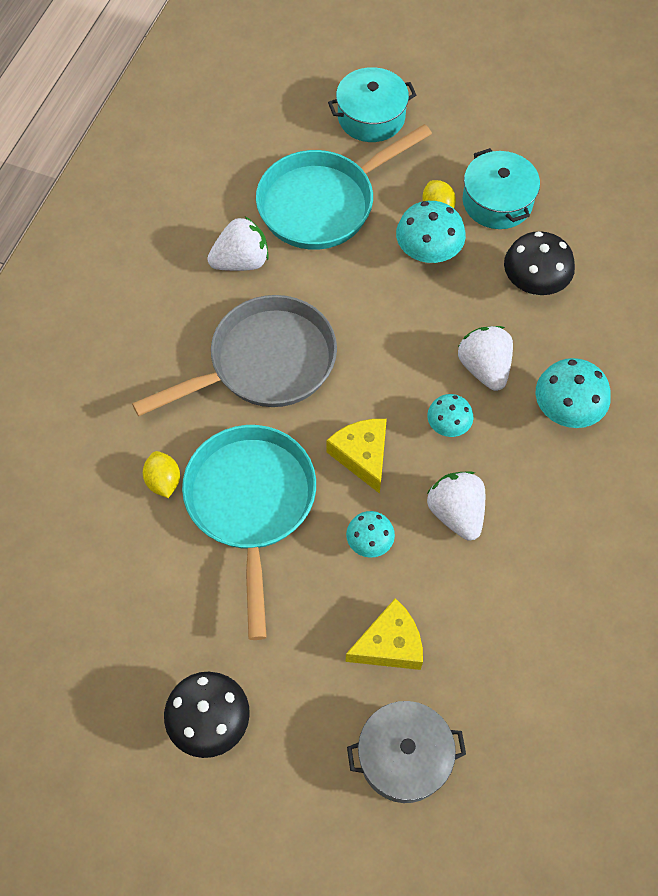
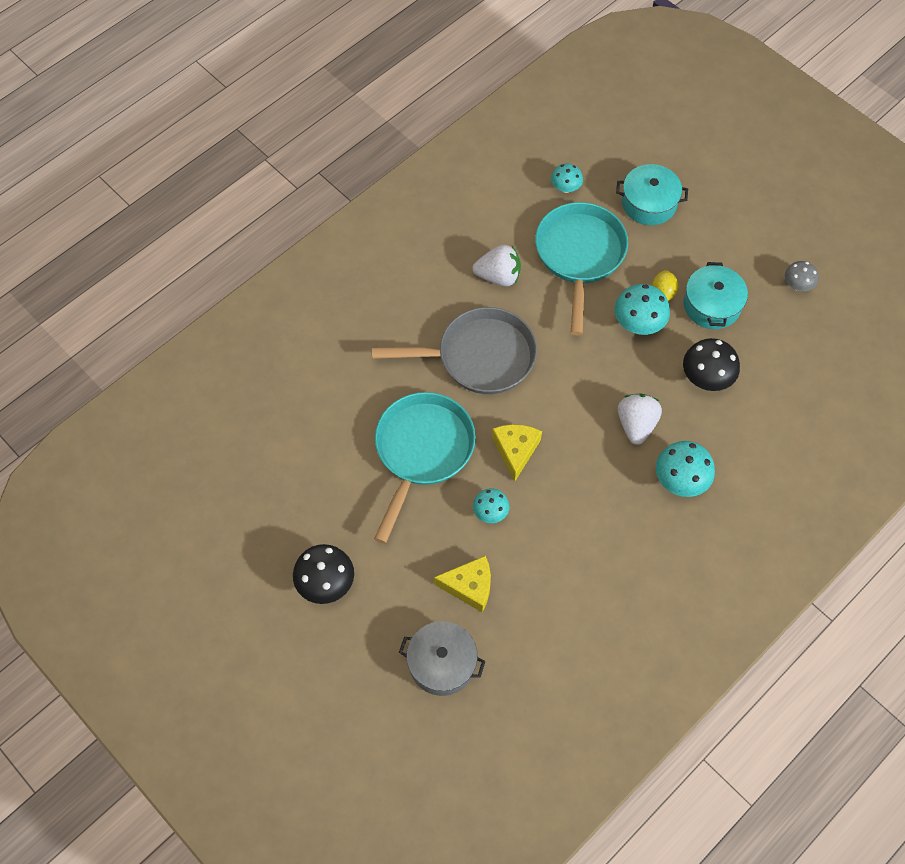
camera: 25 degrees right, 0 degrees up
yellow lemon [143,451,180,498] -> none
turquoise pan [256,124,432,250] -> turquoise pan turned 105 degrees clockwise [535,202,628,335]
turquoise mushroom [427,394,473,437] -> turquoise mushroom moved to [551,164,583,193]
white strawberry [427,471,485,541] -> none
none -> grey mushroom [785,261,818,291]

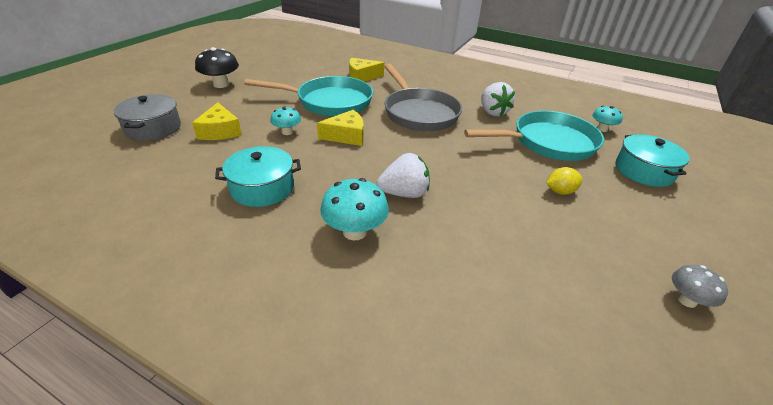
camera: 70 degrees right, 25 degrees down
turquoise mushroom [615,284,670,335] -> none
turquoise pot [683,262,748,329] -> turquoise pot moved to [215,146,301,207]
black mushroom [683,338,740,391] -> none
none -> yellow cheese [349,58,384,82]

